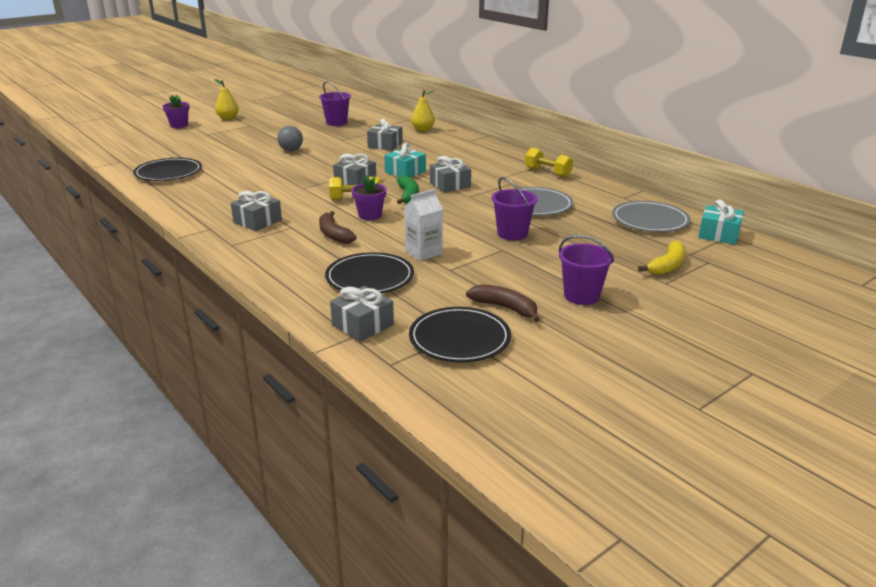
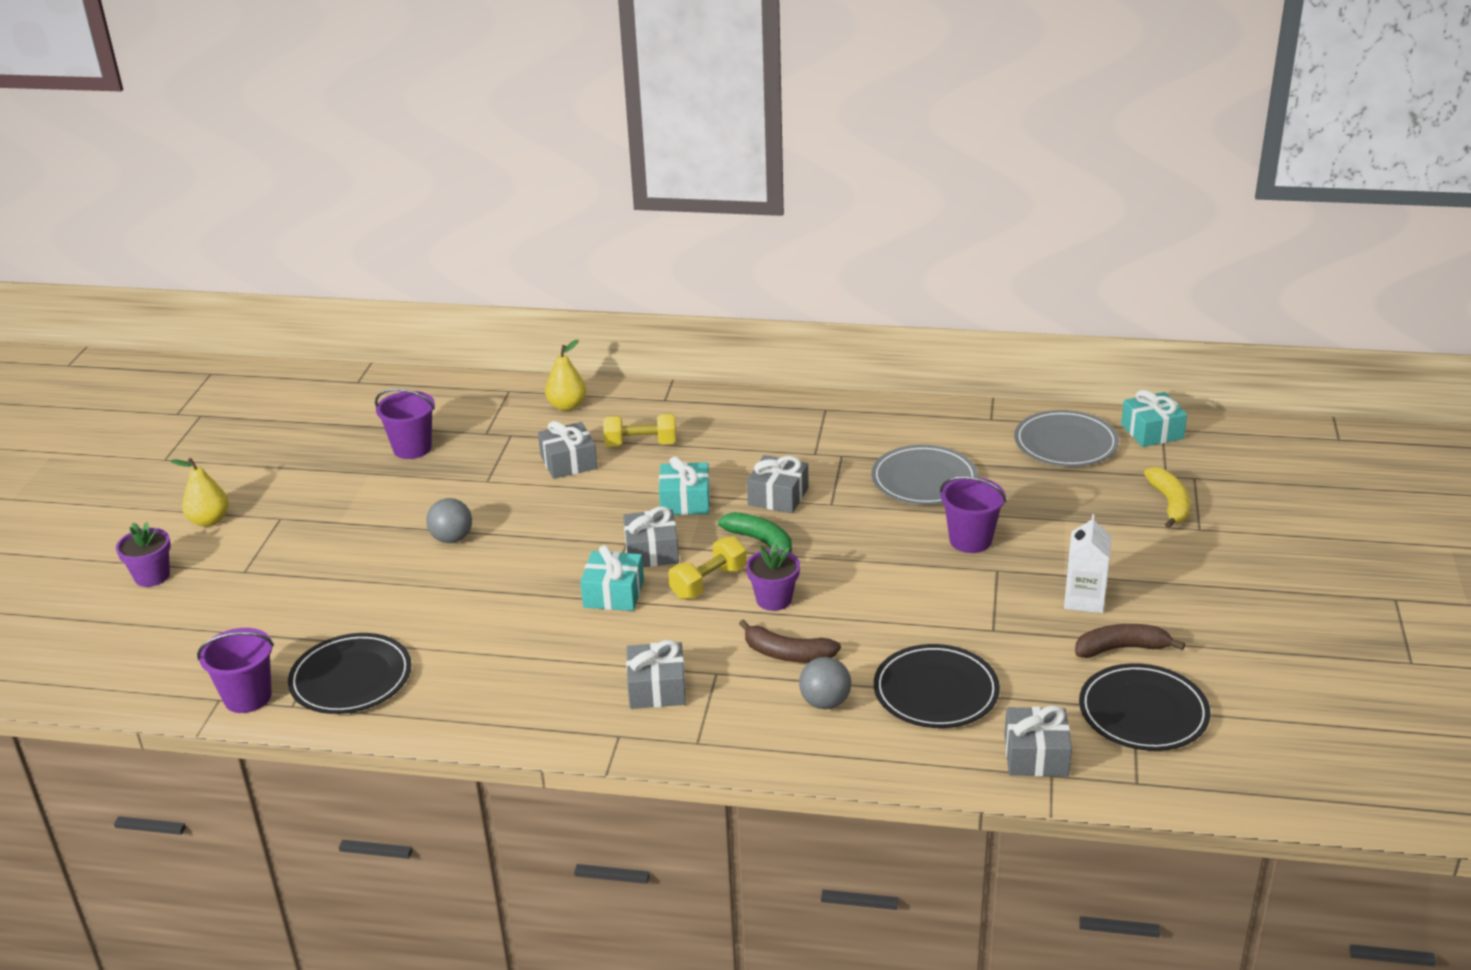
camera: 40 degrees left, 5 degrees up
white carton [404,189,443,261] -> white carton moved to [1064,514,1111,613]
yellow dumbbell [525,148,573,177] -> yellow dumbbell moved to [604,414,676,447]
purple bucket [559,235,614,305] -> purple bucket moved to [197,628,274,713]
none -> turquoise gift [580,545,644,611]
none -> grey ball [799,657,851,709]

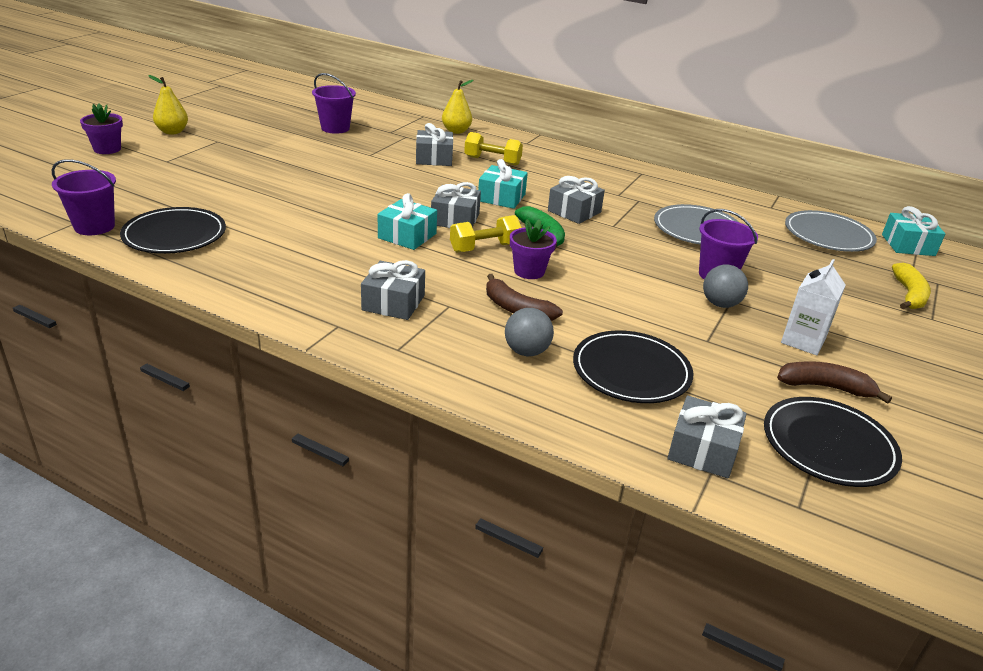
camera: 15 degrees right, 0 degrees up
grey ball [426,498,472,543] -> grey ball moved to [703,264,748,308]

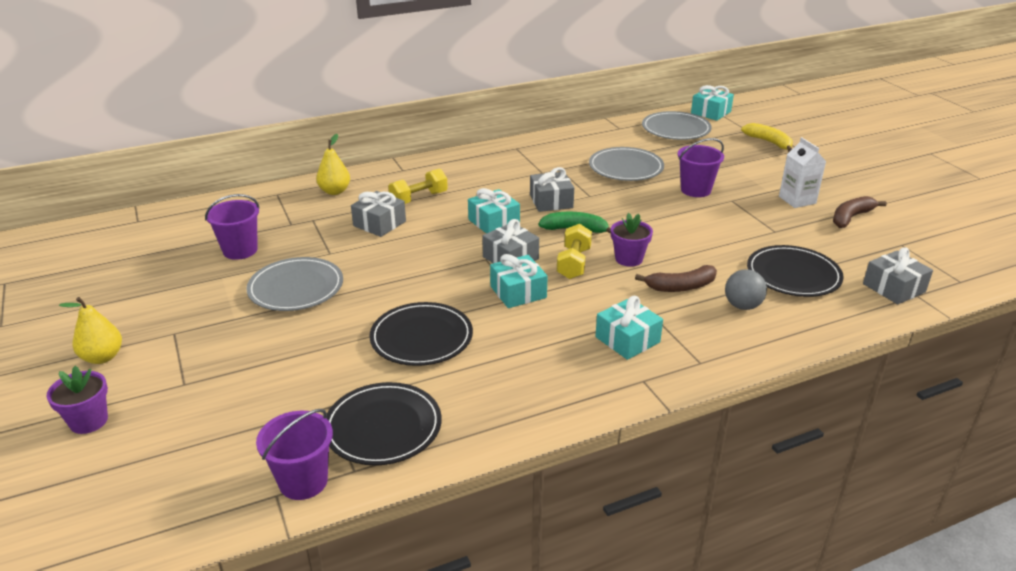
camera: 50 degrees left, 0 degrees up
grey gift [361,260,425,320] -> turquoise gift [595,296,663,360]
grey ball [703,264,748,308] -> none
black plate [764,397,902,487] -> black plate moved to [369,302,473,366]
none -> grey plate [246,257,343,311]

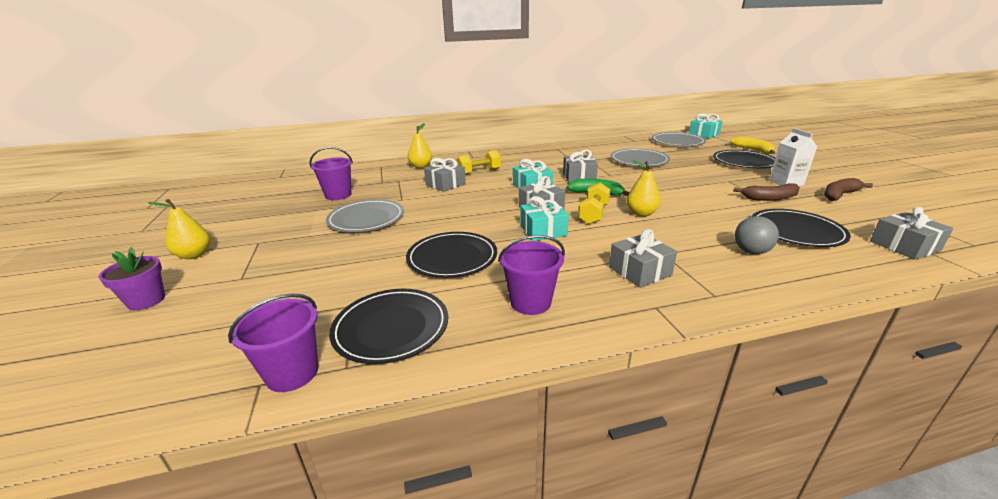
camera: 10 degrees right, 5 degrees down
turquoise gift [595,296,663,360] -> grey gift [609,229,677,288]
purple flower pot [611,213,653,267] -> yellow pear [627,160,661,216]
brown banana [635,265,717,292] -> brown banana moved to [733,183,800,201]
purple bucket [678,138,724,197] -> purple bucket moved to [498,235,565,315]
none -> black plate [713,150,775,168]

